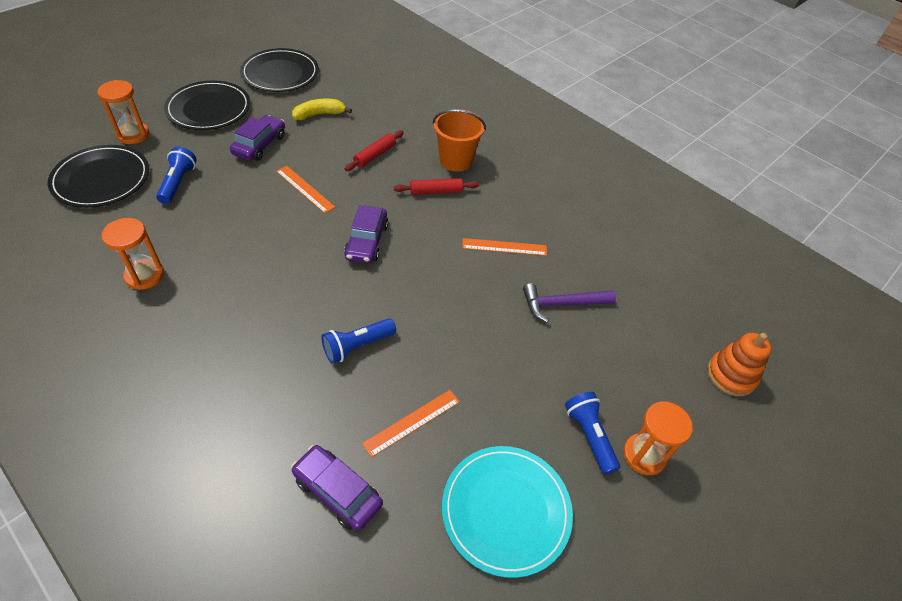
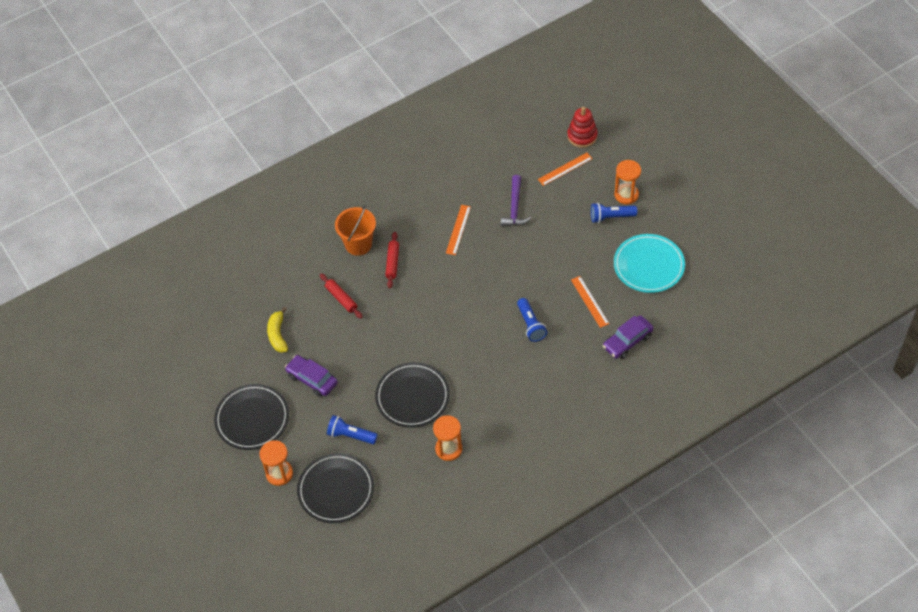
camera: 70 degrees left, 5 degrees up
black plate [240,48,319,92] -> black plate moved to [375,362,450,428]
orange ruler [276,166,335,213] -> orange ruler moved to [538,153,593,186]
purple car [344,205,388,264] -> none
orange stacking toy [707,333,771,396] -> red stacking toy [567,107,598,148]

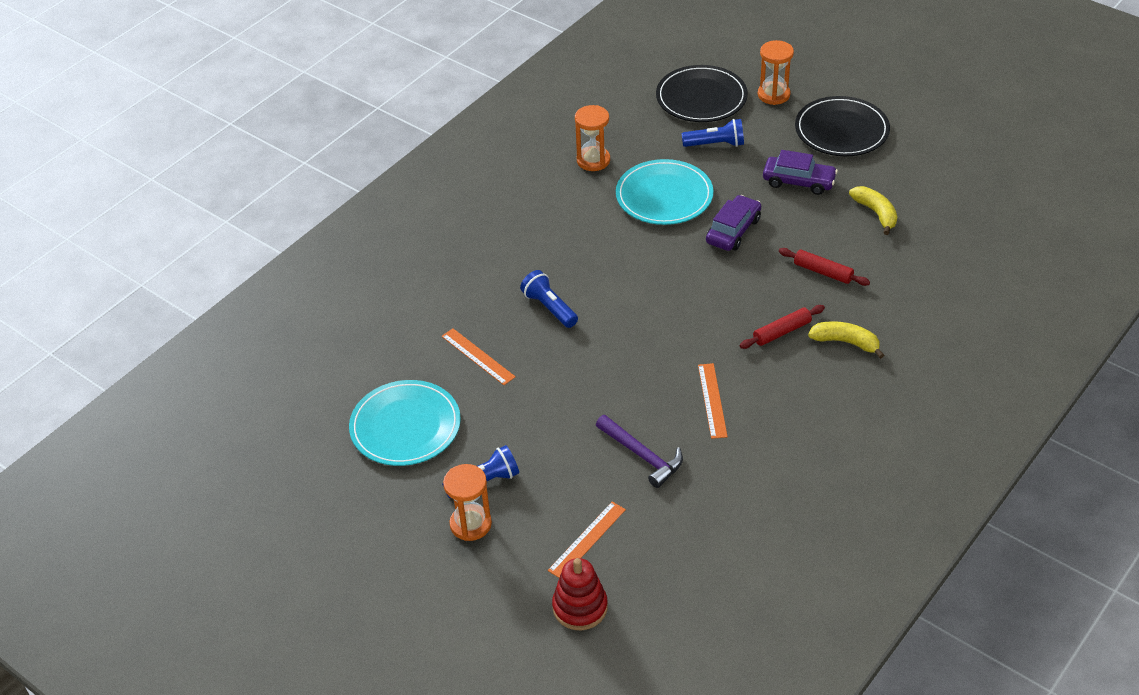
camera: 160 degrees right, 10 degrees down
orange bucket [335,205,376,256] -> yellow banana [808,321,884,359]
black plate [375,362,450,428] -> turquoise plate [616,159,713,225]
red rolling pin [385,232,399,288] -> red rolling pin turned 75 degrees clockwise [740,305,825,349]
purple hammer [501,175,531,226] -> purple hammer turned 150 degrees clockwise [596,415,683,488]
purple car [603,315,654,359] -> purple car moved to [706,195,761,251]

